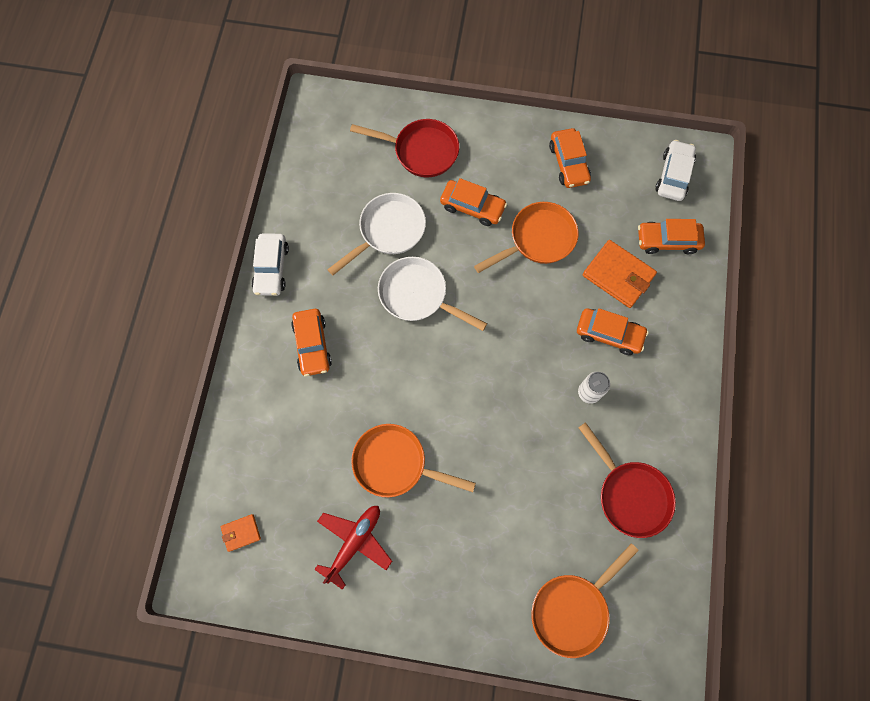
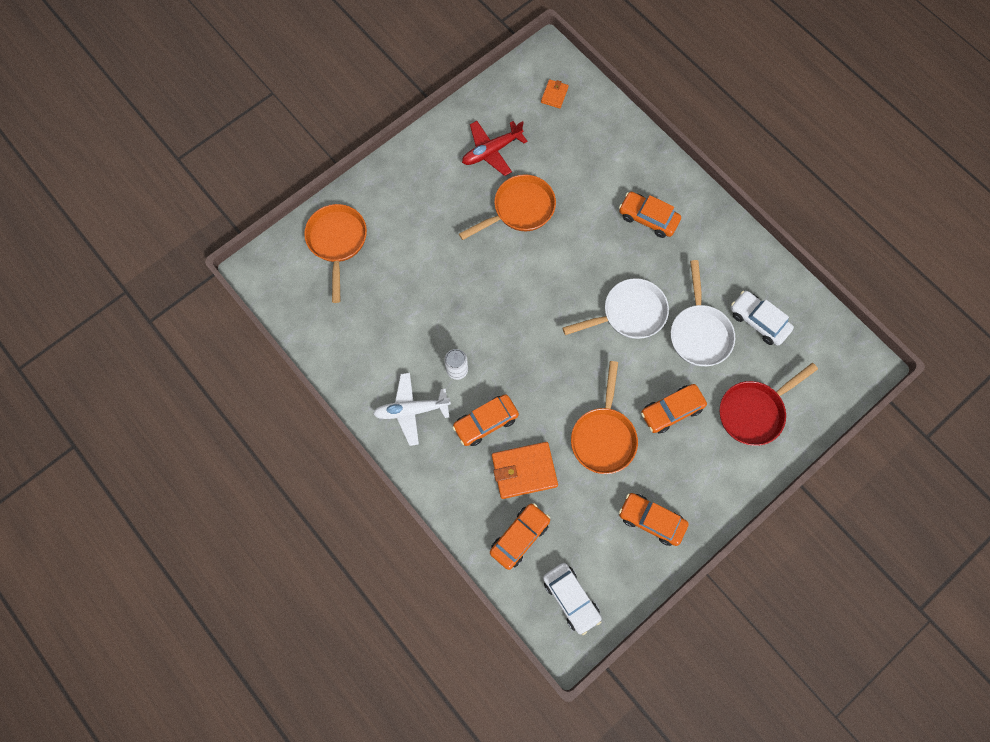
camera: 130 degrees right, 0 degrees up
white car [251,233,289,296] -> white car moved to [731,291,794,346]
red plane [314,506,392,590] -> red plane turned 75 degrees clockwise [462,121,528,176]
red pan [578,422,676,538] -> none
none -> white plane [373,373,451,446]

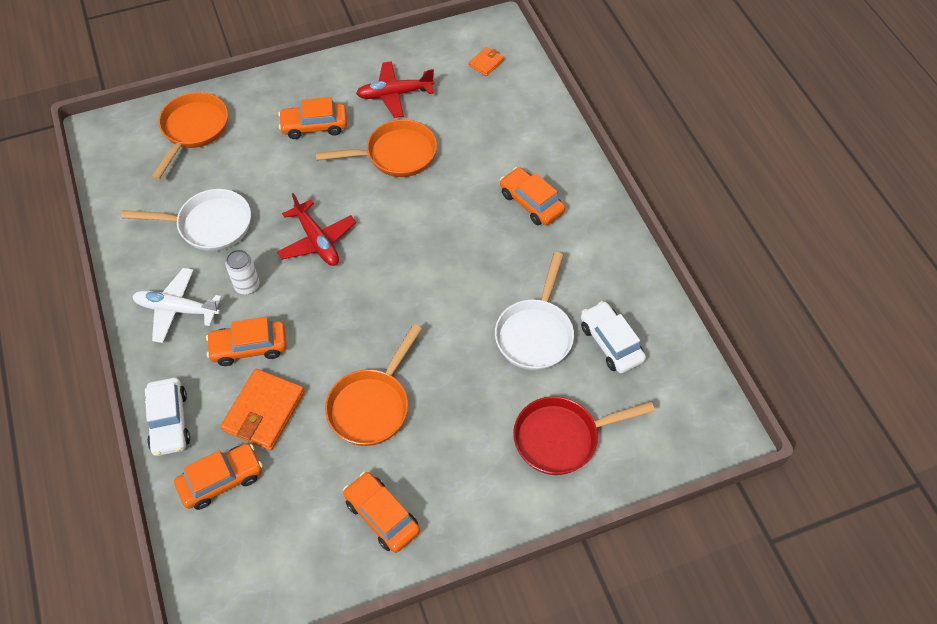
camera: 20 degrees right, 15 degrees down
orange wallet [492,442,558,499] -> orange wallet turned 75 degrees counterclockwise [220,369,305,450]
white car [543,563,602,635] -> white car moved to [145,378,190,456]
white pan [562,278,669,339] -> white pan moved to [121,189,251,251]
orange car [641,384,707,433] -> orange car moved to [278,97,347,139]
none -> red plane [277,193,356,266]

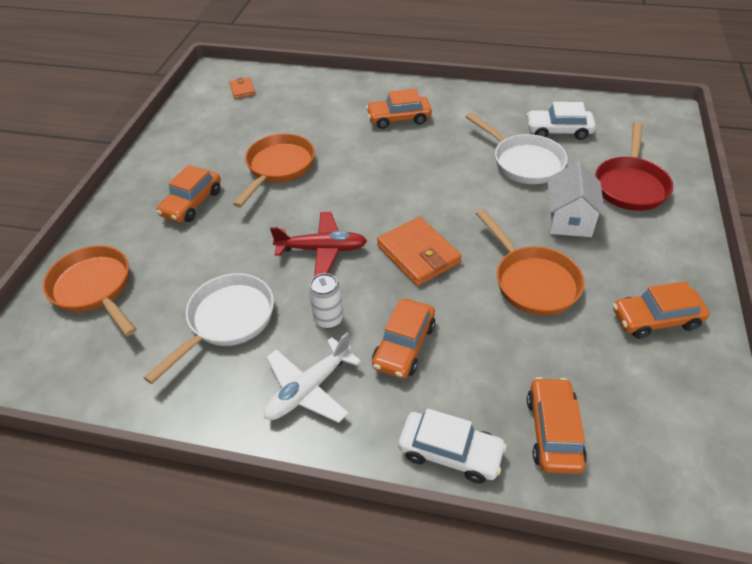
camera: 55 degrees left, 10 degrees down
orange wallet [220,369,305,450] -> orange wallet moved to [377,217,462,286]
red plane [356,61,434,118] -> none
none -> white house [548,161,605,237]

